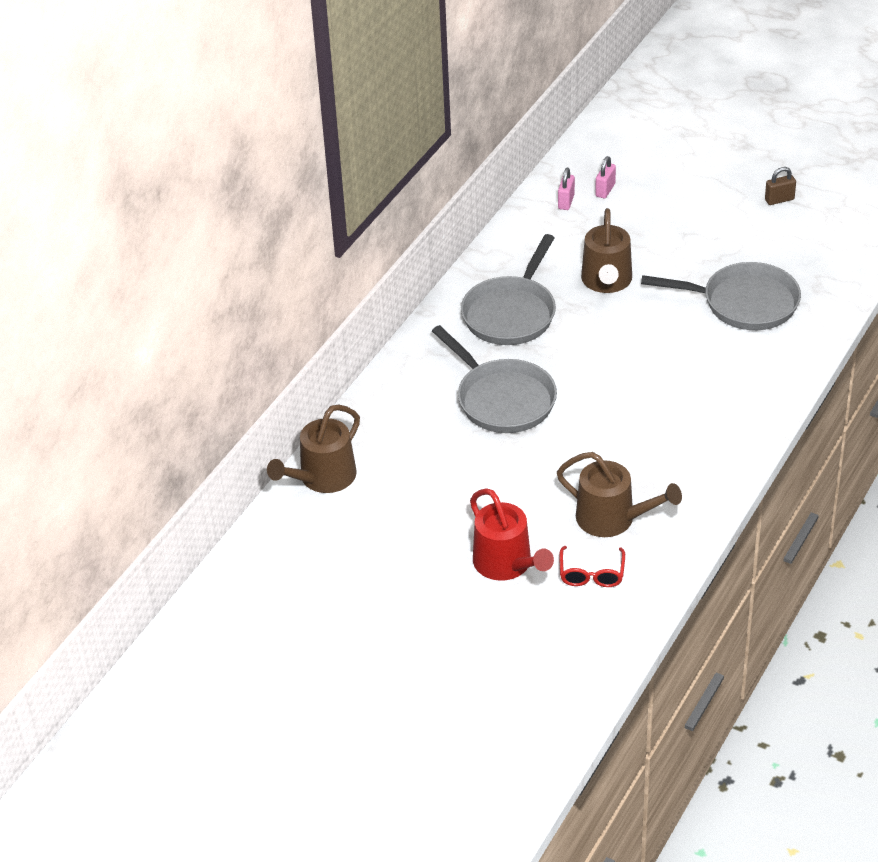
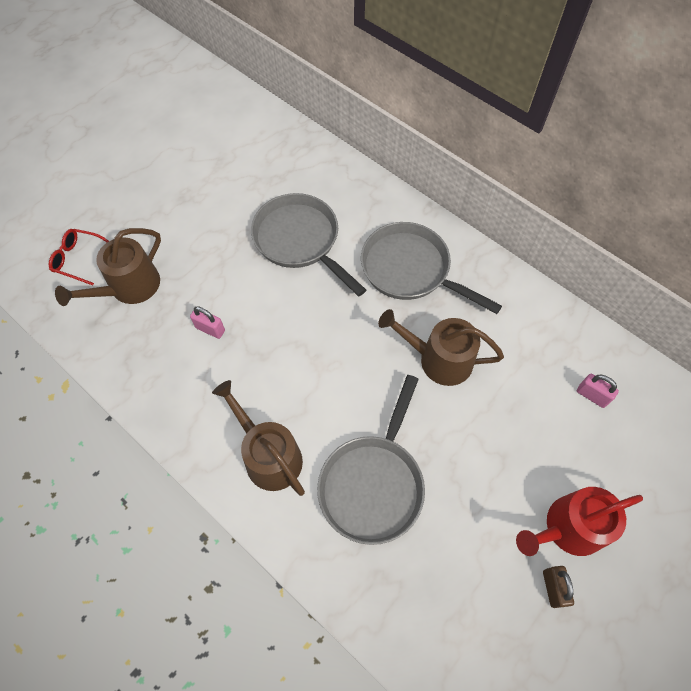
camera: 100 degrees right, 20 degrees up
brown watering can [267,404,360,493] -> brown watering can moved to [212,380,305,496]
grey pan [432,325,557,433] -> grey pan turned 75 degrees clockwise [251,193,366,297]
red watering can [470,488,554,581] -> red watering can moved to [516,487,643,556]
pink padlock [558,168,575,210] -> pink padlock moved to [190,306,225,339]

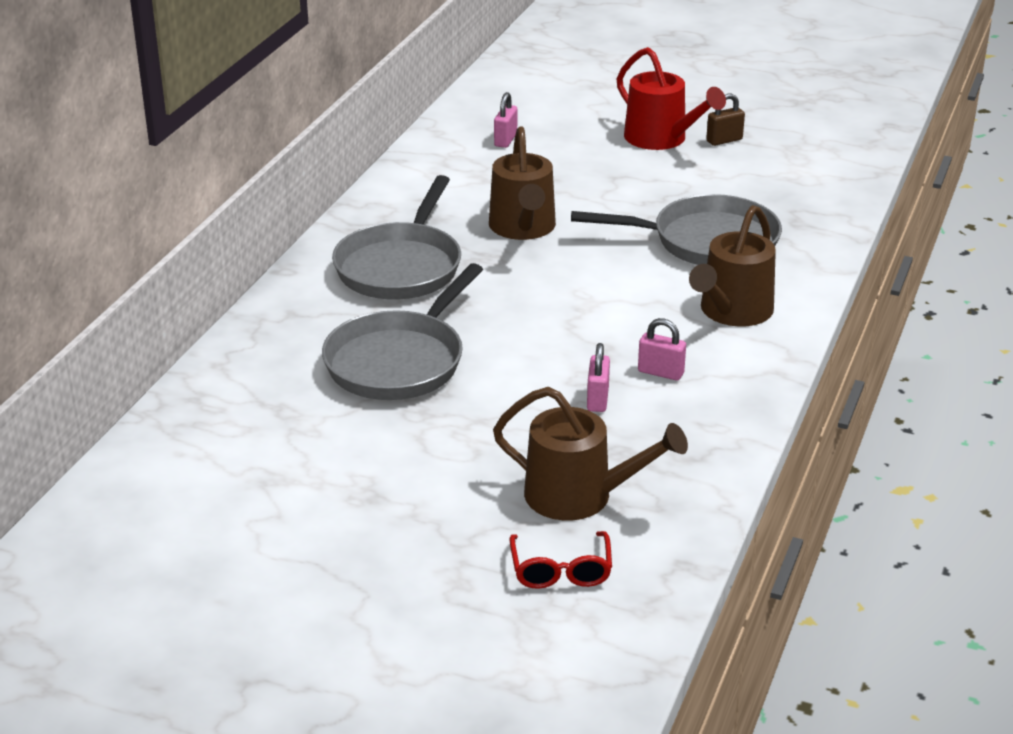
camera: 110 degrees left, 30 degrees down
none -> pink padlock [638,318,686,380]

